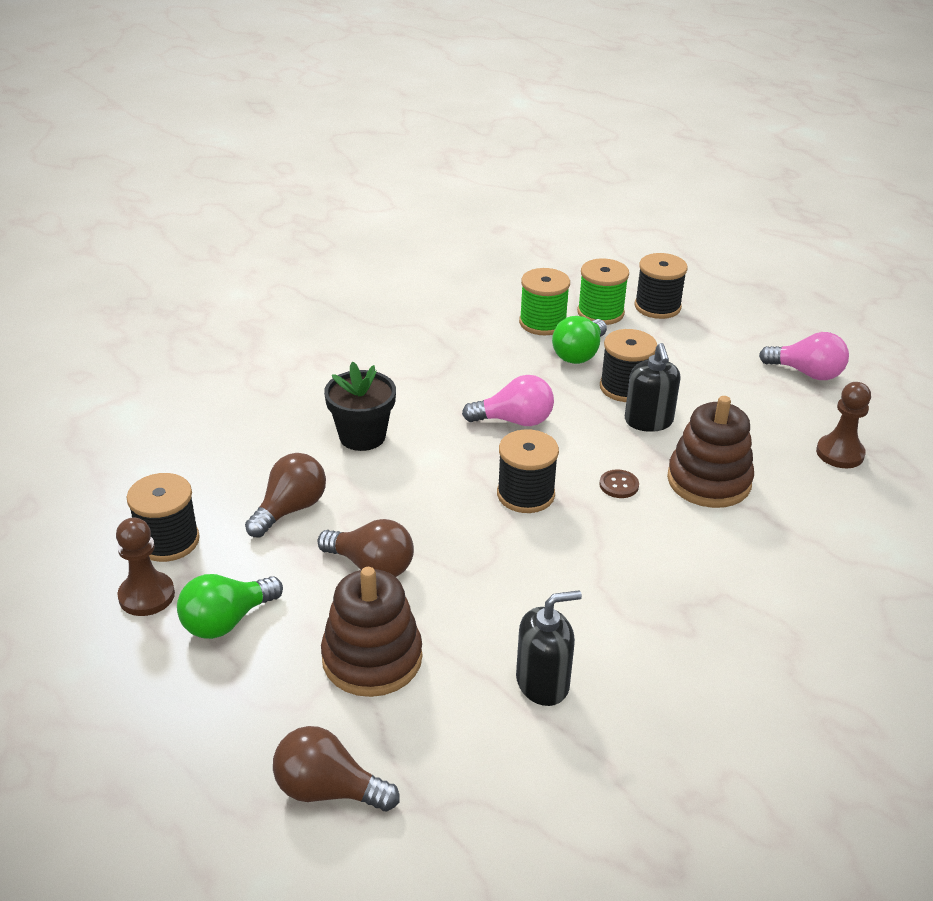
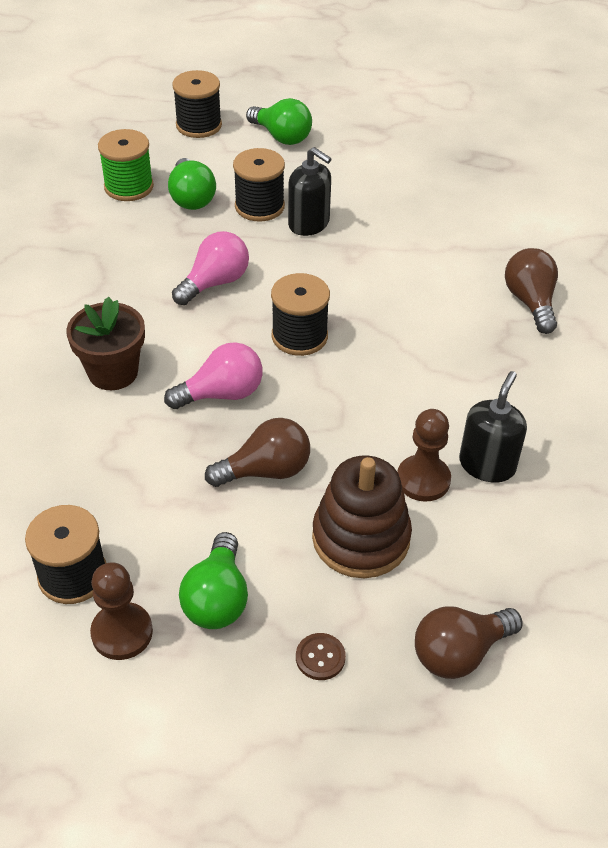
camera: 45 degrees left, 10 degrees up
brown light bulb [245,453,326,538] -> brown light bulb moved to [505,248,558,334]
black flower pot [324,362,396,451] -> brown flower pot [66,297,145,390]
green spool [577,258,629,325] -> none
brown button [600,469,639,498] -> brown button moved to [296,633,346,680]
brown stacking toy [667,396,754,508] -> none
pink light bulb [759,332,849,380] -> pink light bulb moved to [164,342,263,409]
brown pawn [816,382,871,468] -> brown pawn moved to [397,409,451,501]
none -> green light bulb [246,98,312,145]

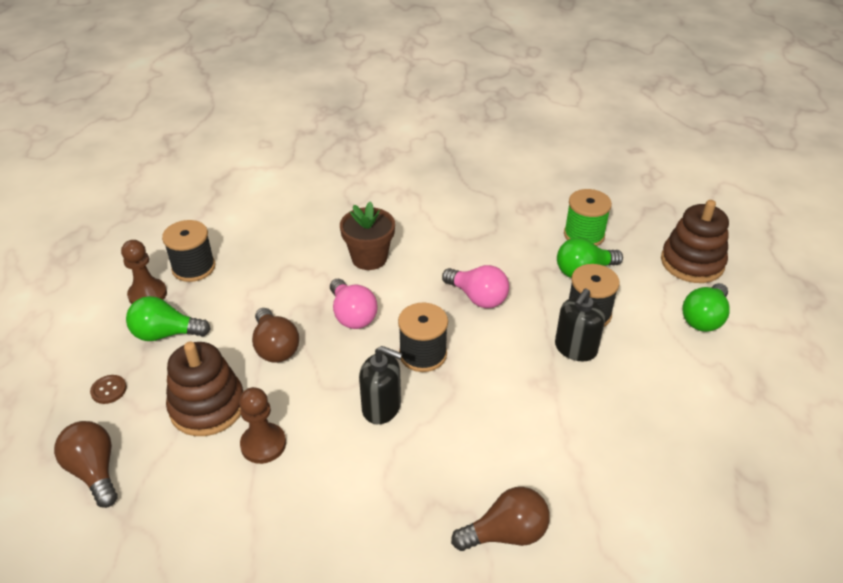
camera: 85 degrees right, 5 degrees down
black spool [172,70,222,138] -> brown stacking toy [661,200,729,283]
black soap dispenser [459,371,527,483] -> black soap dispenser moved to [359,346,402,424]

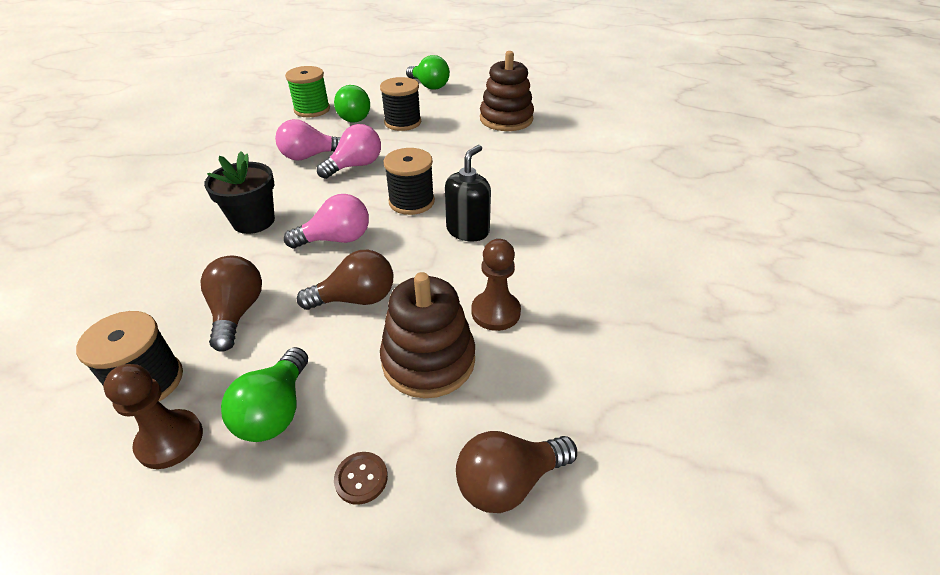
camera: 80 degrees left, 0 degrees up
brown flower pot [340,201,395,270] -> black flower pot [204,151,275,234]
brown light bulb [451,487,550,551] -> brown light bulb moved to [200,256,262,352]
black soap dispenser [555,289,605,361] -> none
brown stacking toy [661,200,729,283] -> brown stacking toy moved to [480,51,534,131]
none -> pink light bulb [275,119,341,161]

